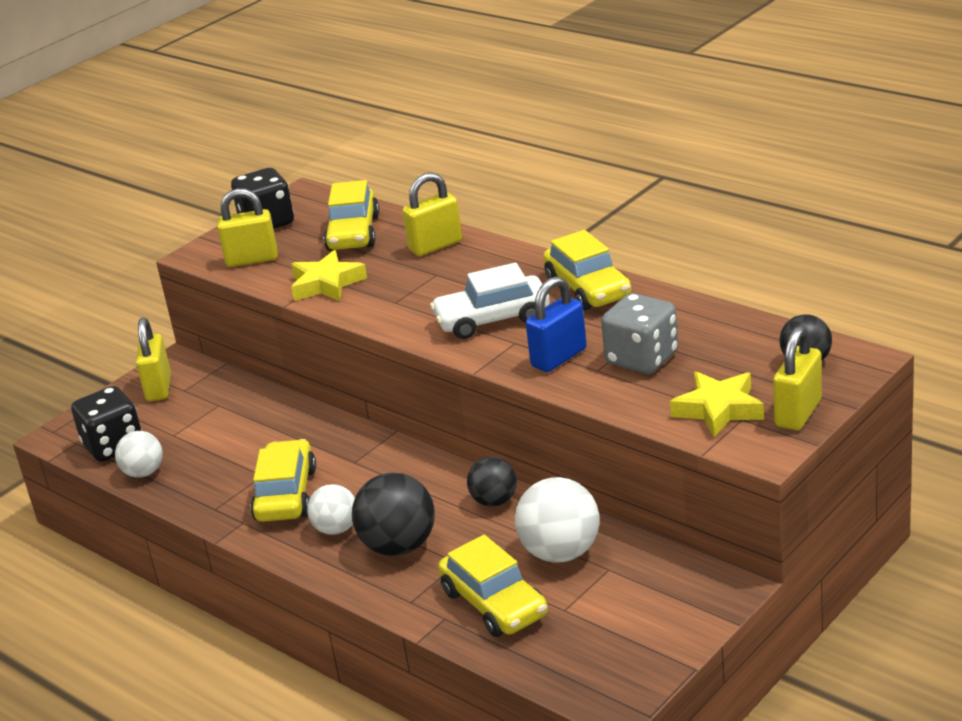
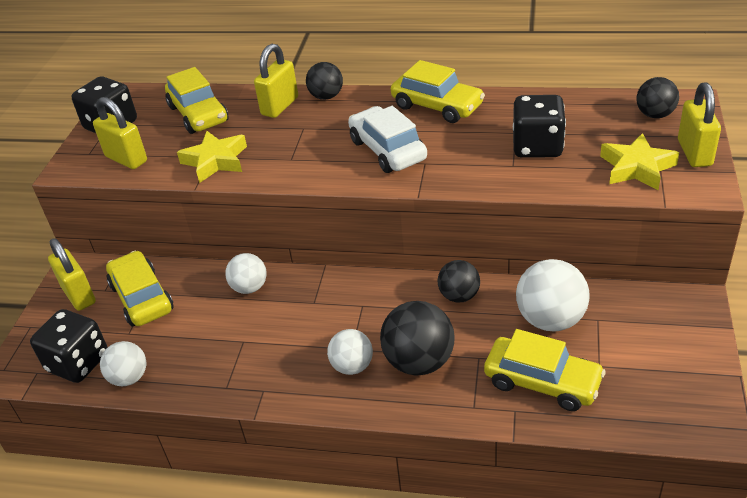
camera: 30 degrees left, 10 degrees up
yellow padlock [217,188,278,267] -> yellow padlock turned 75 degrees clockwise [93,97,147,169]
yellow car [251,439,316,522] -> yellow car moved to [106,251,174,326]
white car [430,263,550,339] -> white car turned 105 degrees clockwise [348,106,427,173]
blue padlock [526,276,587,372] -> none
grey dice [601,293,678,374] -> black dice [513,95,566,158]
none -> white ball [225,253,266,294]
none -> black ball [306,62,343,100]

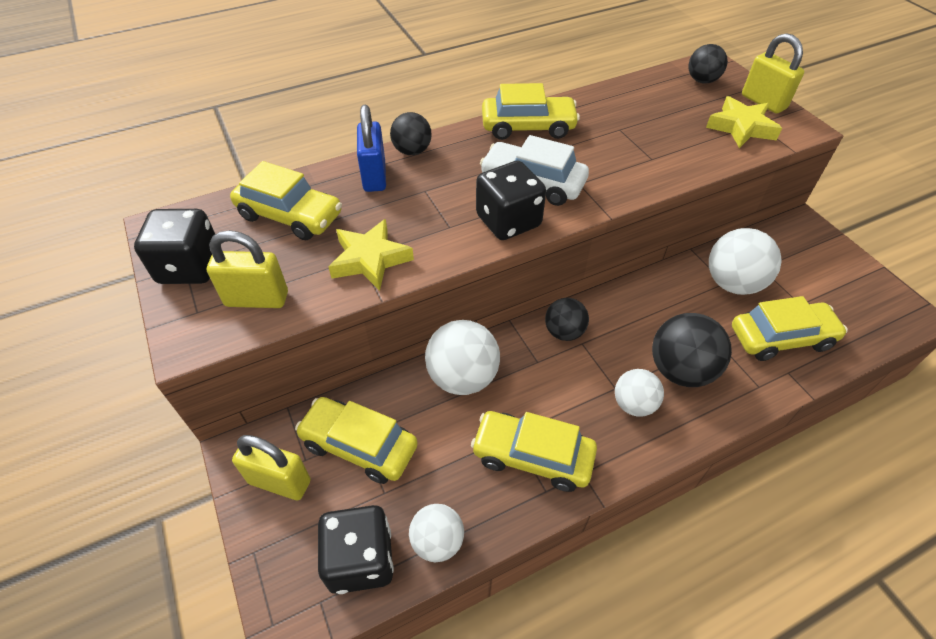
camera: 40 degrees left, 10 degrees up
white ball [225,253,266,294] -> white ball [425,320,500,395], size x1.61
yellow padlock [254,44,298,118] -> blue padlock [357,105,386,192]
black ball [438,260,480,302] -> black ball moved to [545,298,589,341]
black dice [513,95,566,158] -> black dice moved to [476,161,546,240]
none -> yellow car [471,411,597,492]

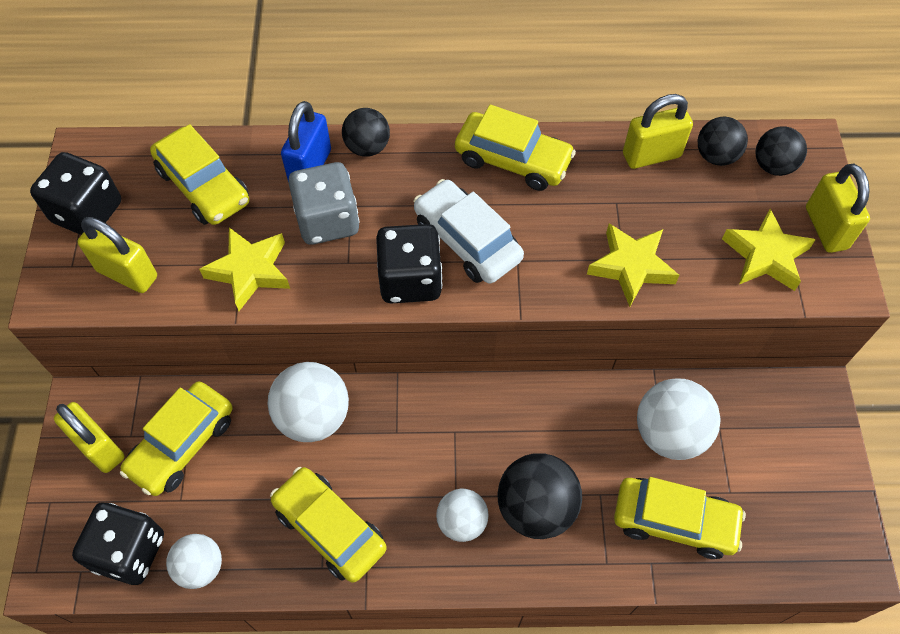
camera: 25 degrees right, 10 degrees up
yellow car [295,397,418,484] -> yellow car turned 105 degrees counterclockwise [120,381,233,496]
black ball [545,298,589,341] -> black ball moved to [698,117,748,166]
none -> grey dice [288,162,359,245]
none -> yellow star [587,223,679,307]
none -> yellow padlock [623,94,693,169]

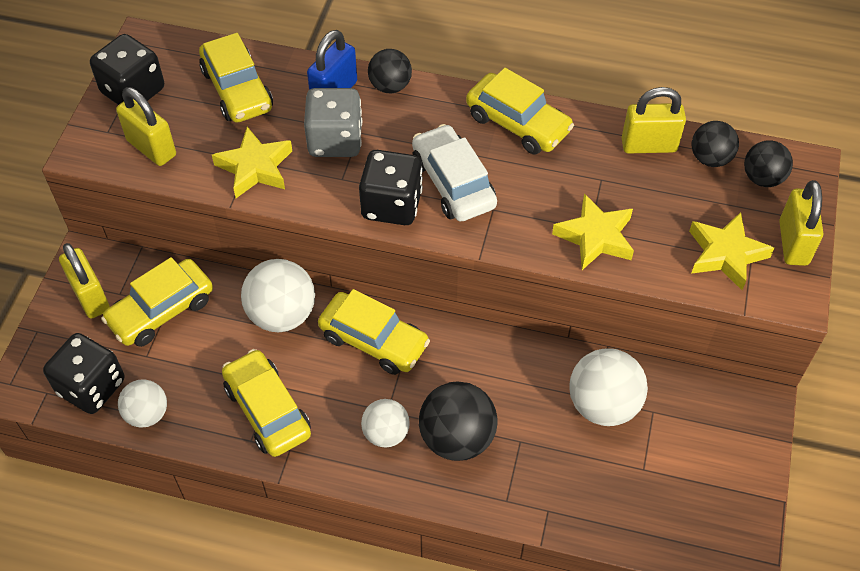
camera: 15 degrees right, 5 degrees down
yellow car [614,477,746,559] -> yellow car moved to [318,289,430,375]

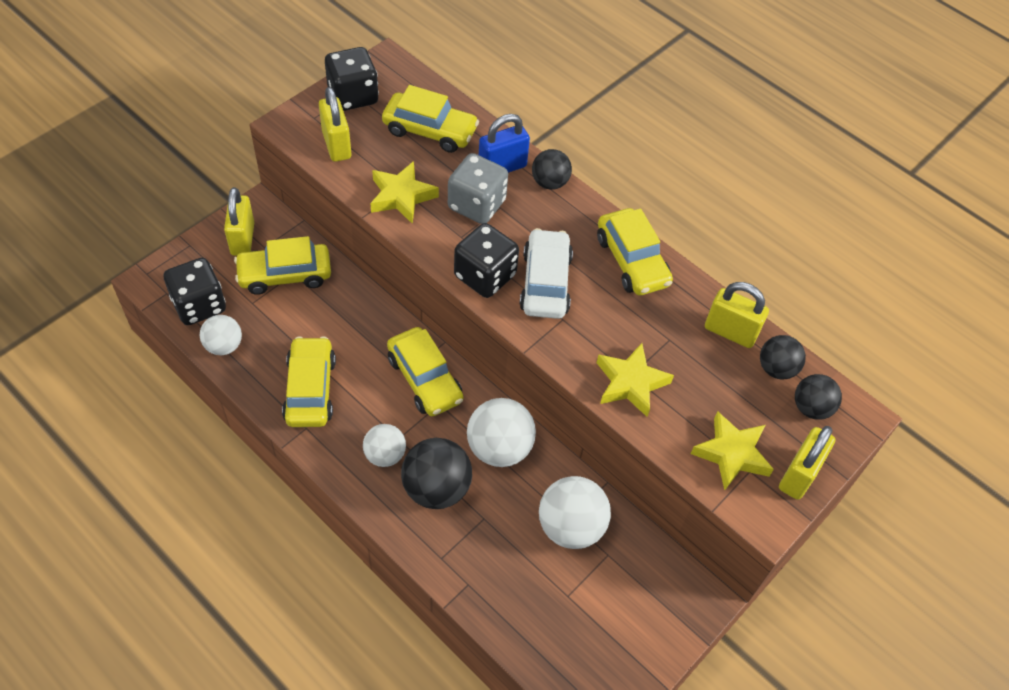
camera: 25 degrees right, 0 degrees up
yellow car [199,33,273,123] -> yellow car turned 75 degrees counterclockwise [382,85,479,153]
white ball [241,259,315,332] -> white ball moved to [467,398,536,467]

